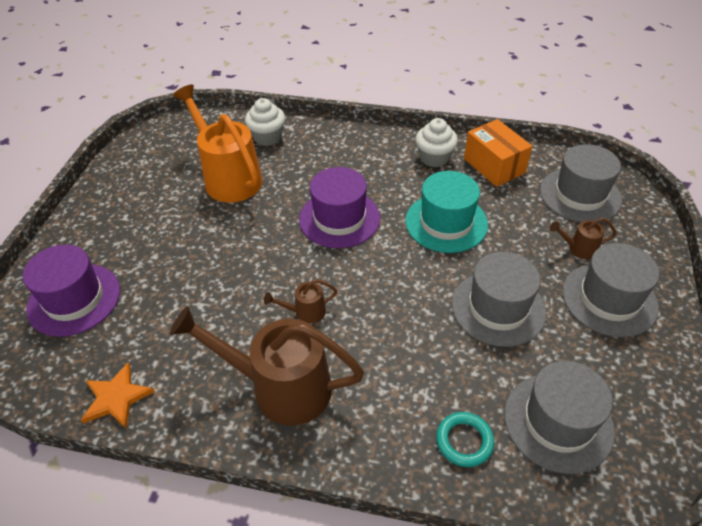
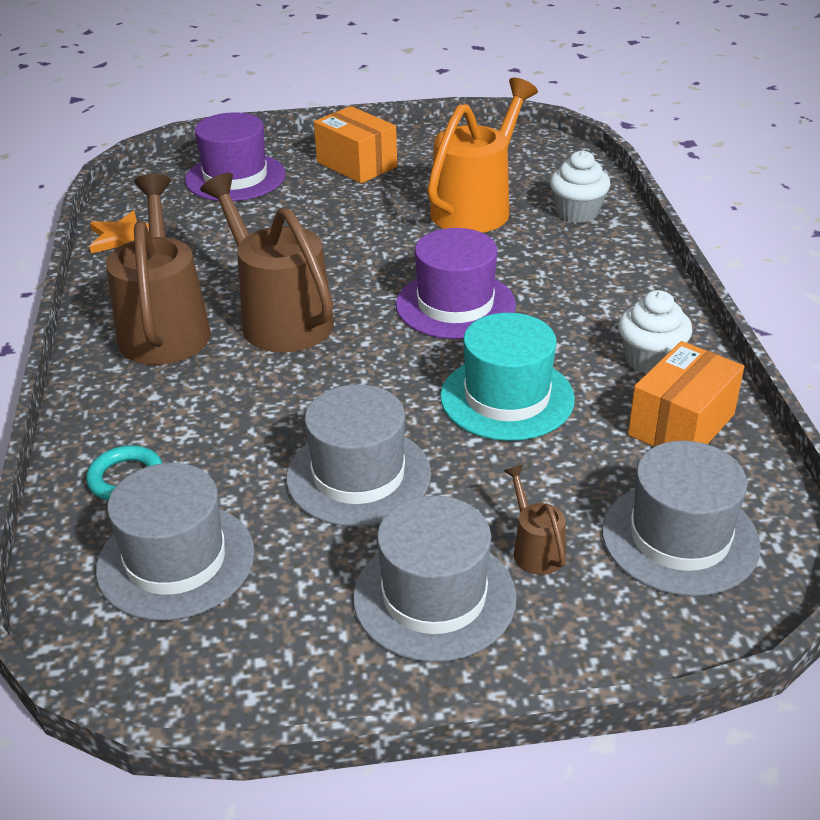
camera: 70 degrees right, 10 degrees down
brown watering can [264,279,337,323] -> brown watering can [200,173,334,352], size x2.29
none -> orange box [314,106,397,184]

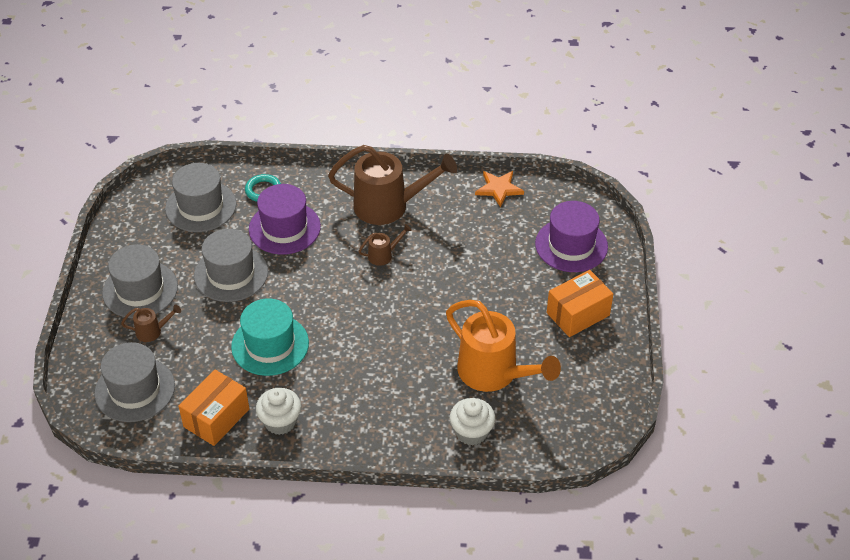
camera: 100 degrees right, 10 degrees up
brown watering can [200,173,334,352] -> brown watering can [358,224,412,266], size x0.44
purple hat [396,228,516,339] -> purple hat moved to [249,184,321,255]
orange box [628,341,744,447] -> orange box turned 75 degrees clockwise [179,370,249,446]

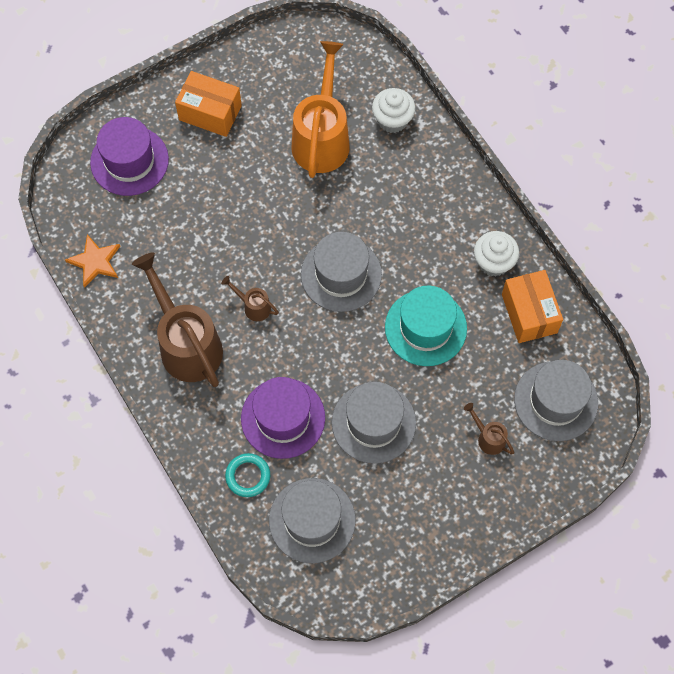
camera: 125 degrees left, 20 degrees up
grey hat [102,244,178,318] -> grey hat moved to [301,232,382,312]
orange box [179,370,249,446] -> orange box turned 75 degrees clockwise [502,270,563,343]

